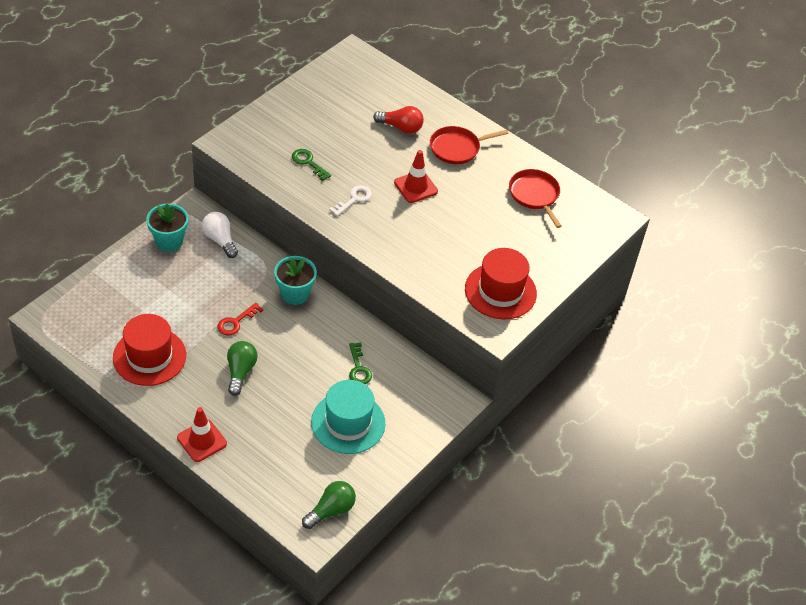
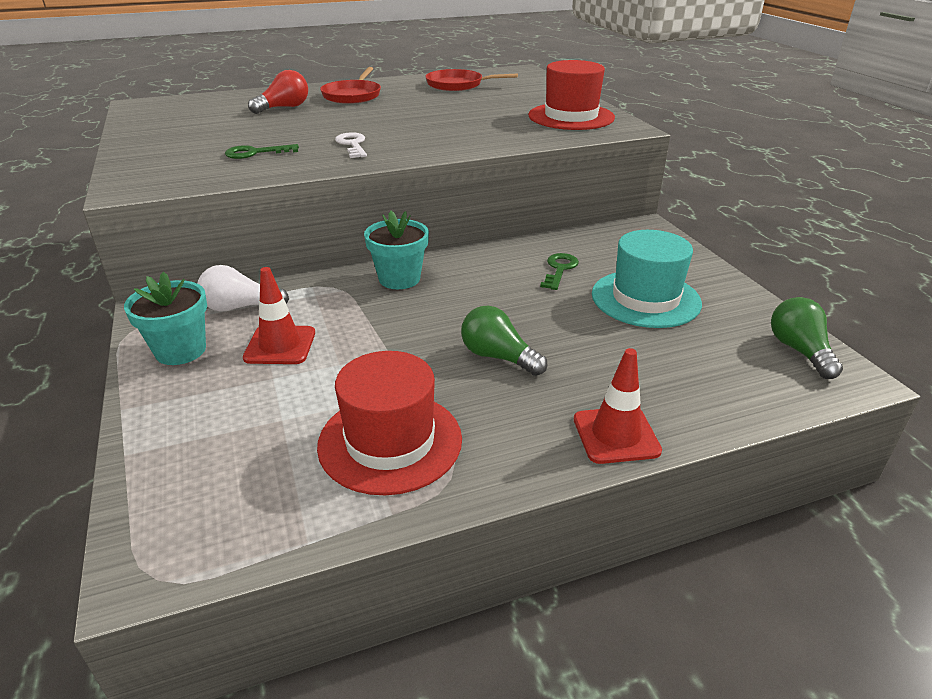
camera: 55 degrees left, 15 degrees down
red key [217,303,263,336] -> none
green key [349,342,372,384] -> green key turned 90 degrees counterclockwise [540,253,579,290]
red traffic cone [394,150,438,203] -> red traffic cone moved to [243,267,315,364]

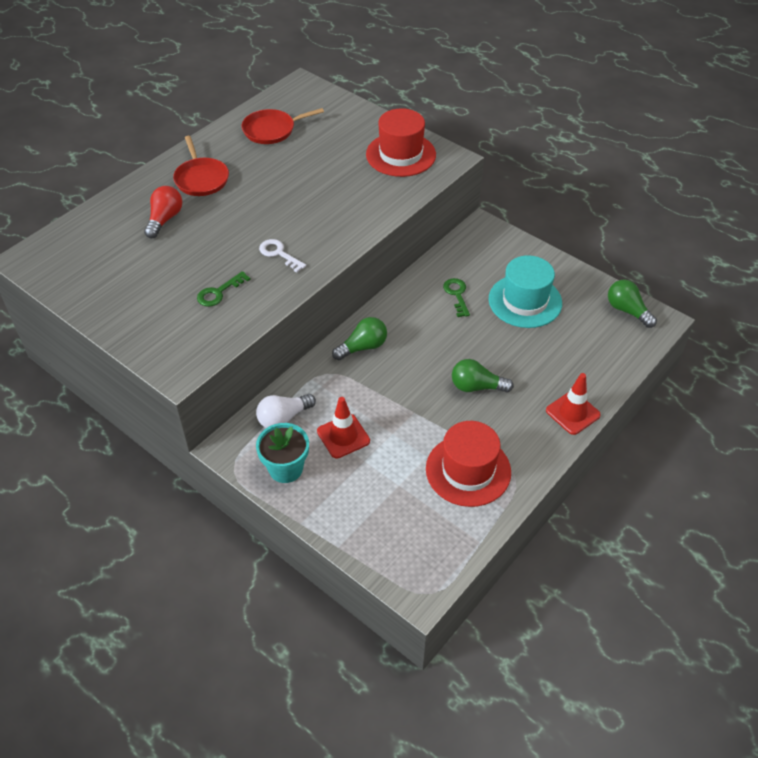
camera: 30 degrees left, 15 degrees up
turquoise flower pot [364,211,429,289] -> green light bulb [332,317,387,360]

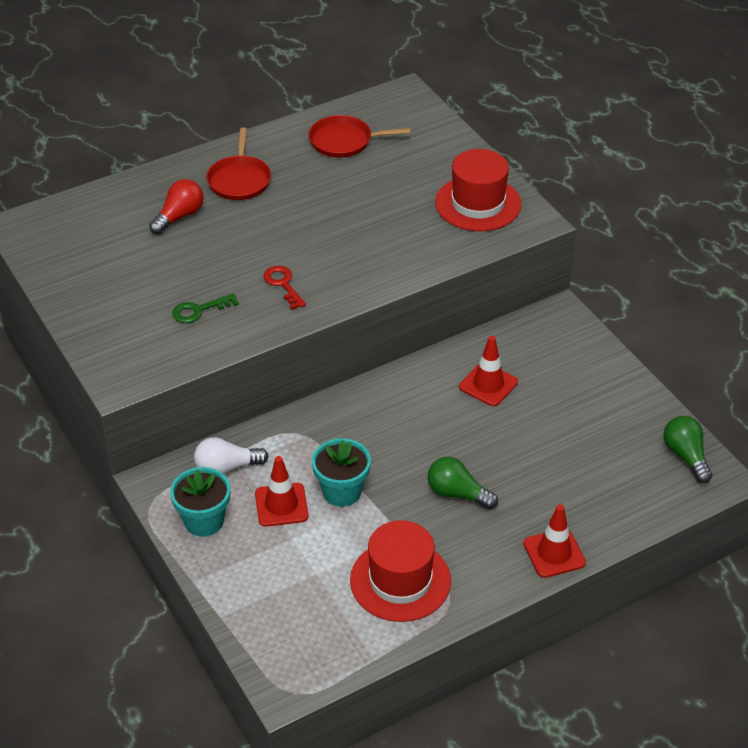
camera: 20 degrees right, 5 degrees down
white key [259,239,306,273] -> red key [263,266,306,310]
green light bulb [332,317,387,360] -> none
green key [443,278,470,317] -> red traffic cone [459,336,518,406]
turquoise hat [488,255,562,328] -> none
none -> turquoise flower pot [312,438,371,507]

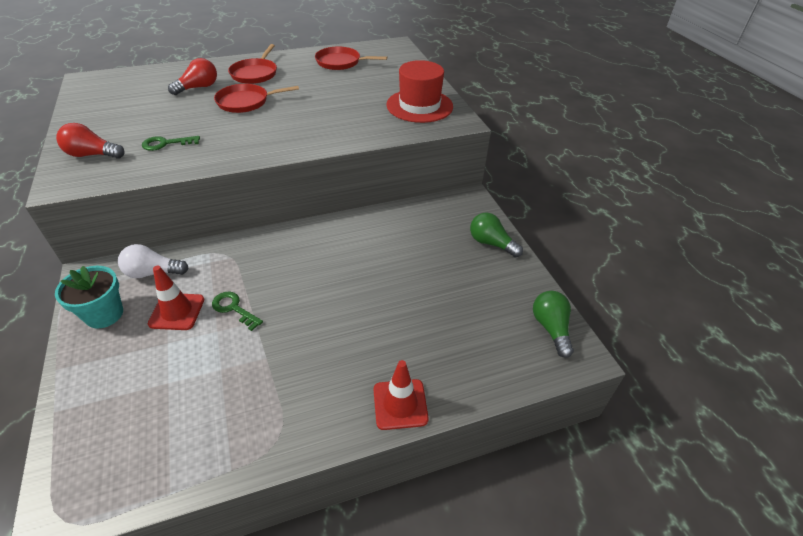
camera: 10 degrees right, 0 degrees up
red key [263,266,306,310] -> none
turquoise flower pot [312,438,371,507] -> green key [212,291,263,331]
red hat [350,520,451,622] -> none
green light bulb [428,457,498,509] -> green light bulb moved to [470,213,523,257]
red traffic cone [459,336,518,406] -> none
none -> red light bulb [56,123,125,159]
none -> red pan [214,84,299,113]

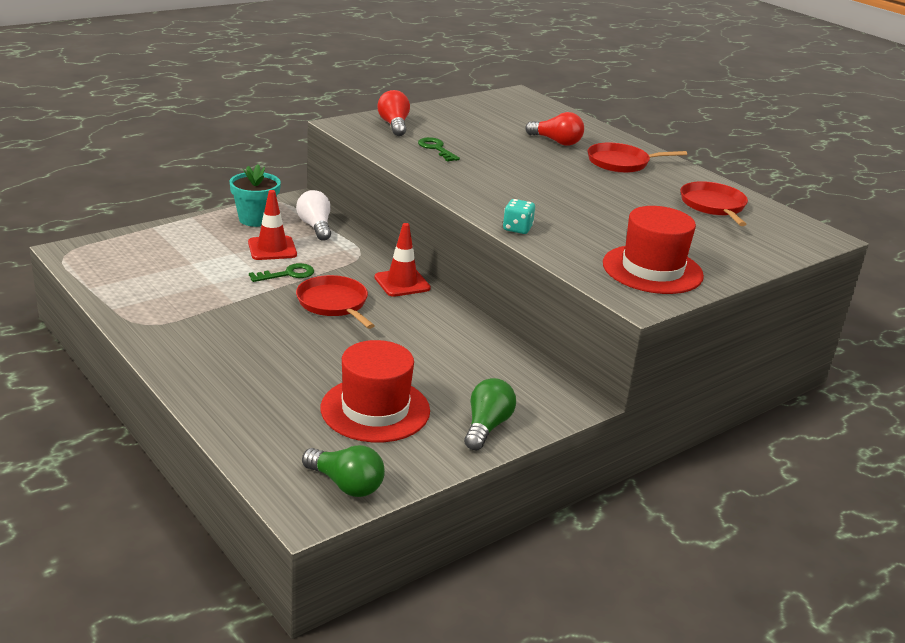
camera: 70 degrees right, 15 degrees down
green key [212,291,263,331] -> green key turned 45 degrees clockwise [249,263,314,282]
red pan [214,84,299,113] -> red pan moved to [296,275,375,329]
red traffic cone [374,360,429,430] -> red traffic cone moved to [374,223,431,297]
green light bulb [533,291,574,358] -> green light bulb turned 60 degrees clockwise [302,445,385,497]
none -> red hat [321,340,430,442]
none -> turquoise dice [503,199,535,234]

